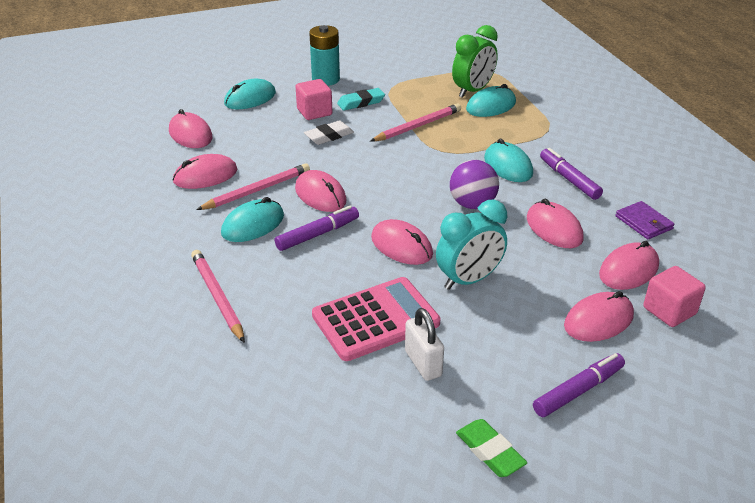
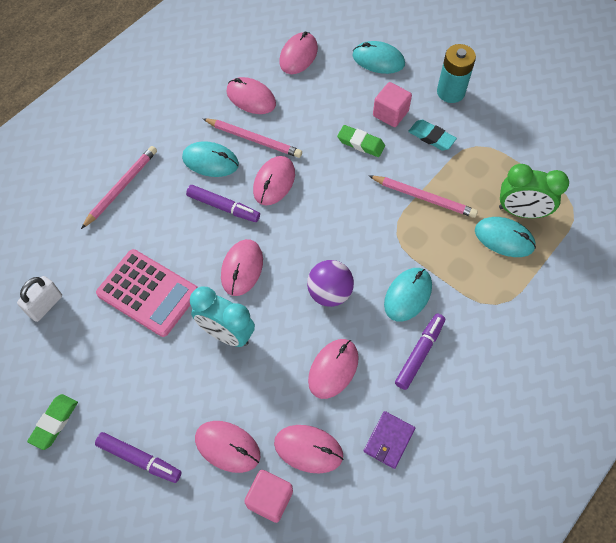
camera: 60 degrees right, 25 degrees up
white eraser [304,120,354,145] -> green eraser [337,125,385,157]
white padlock [405,308,444,381] -> white padlock moved to [17,276,62,322]

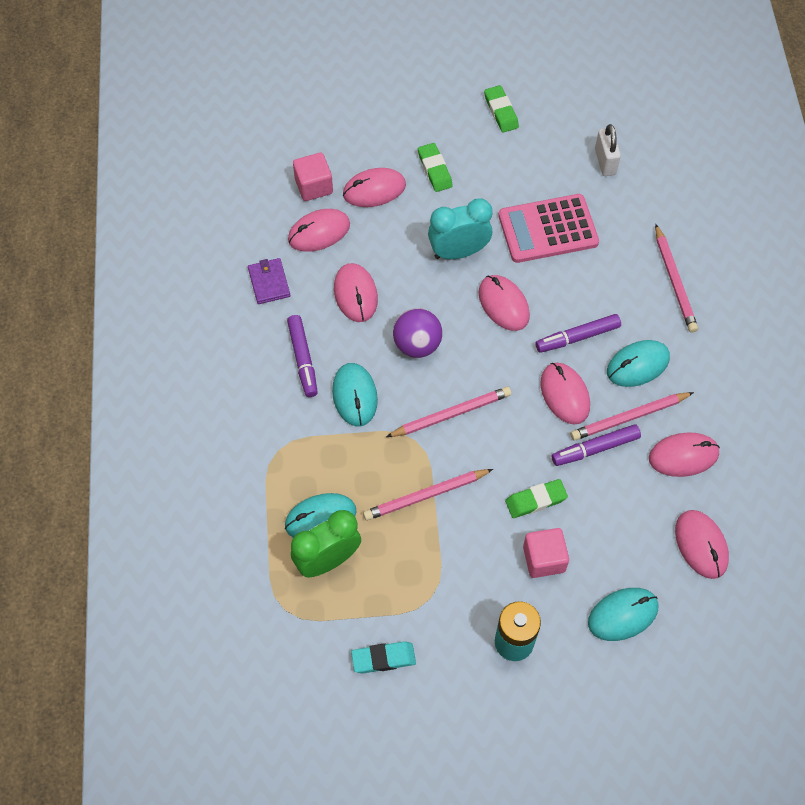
camera: 135 degrees right, 0 degrees up
purple marker [95,432,182,483] -> purple marker moved to [552,424,641,466]
turquoise eraser [408,119,457,151] -> turquoise eraser moved to [351,641,416,673]
none -> pink pencil [386,387,511,437]
none -> green eraser [418,143,453,192]

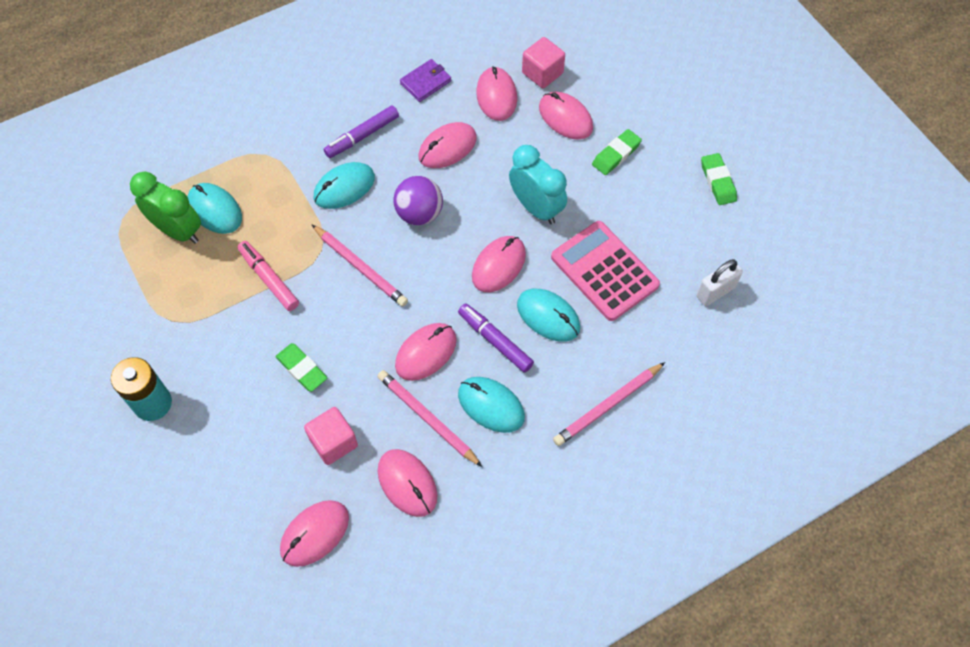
camera: 65 degrees right, 0 degrees up
pink mouse [288,209,350,252] -> pink mouse turned 45 degrees clockwise [476,66,517,121]
turquoise eraser [351,641,416,673] -> none
pink pencil [363,469,493,521] -> pink marker [238,241,299,311]
green eraser [484,85,519,133] -> green eraser turned 60 degrees counterclockwise [701,153,737,205]
pink cube [523,528,569,578] -> pink cube moved to [304,407,358,465]
purple marker [552,424,641,466] -> none
turquoise mouse [588,588,659,641] -> turquoise mouse moved to [517,289,580,342]

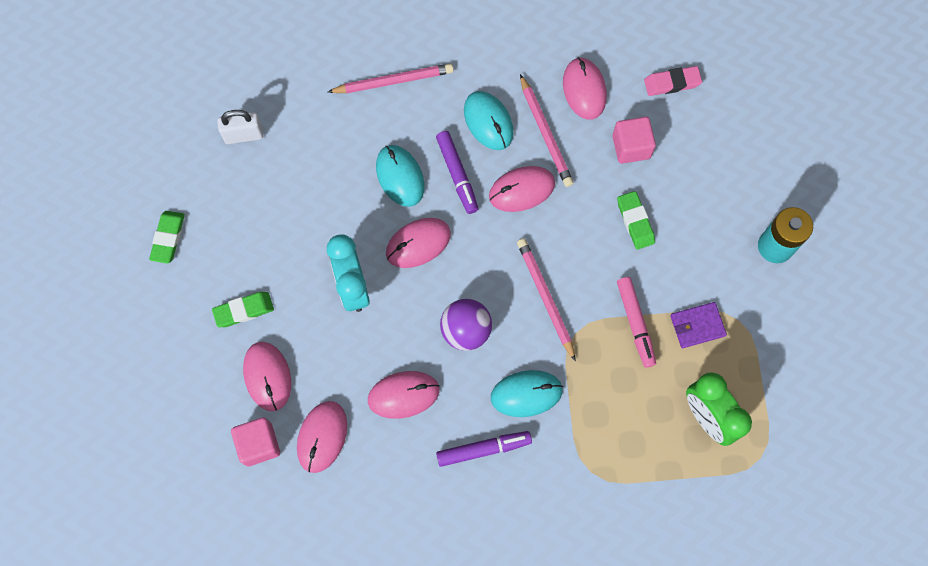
camera: 155 degrees left, 10 degrees up
turquoise mouse [188,183,242,234] -> none
pink mouse [280,500,349,567] -> pink eraser [644,66,702,96]
purple wallet [400,59,451,102] -> purple wallet moved to [670,302,727,348]
pink calculator [551,221,660,321] -> none

